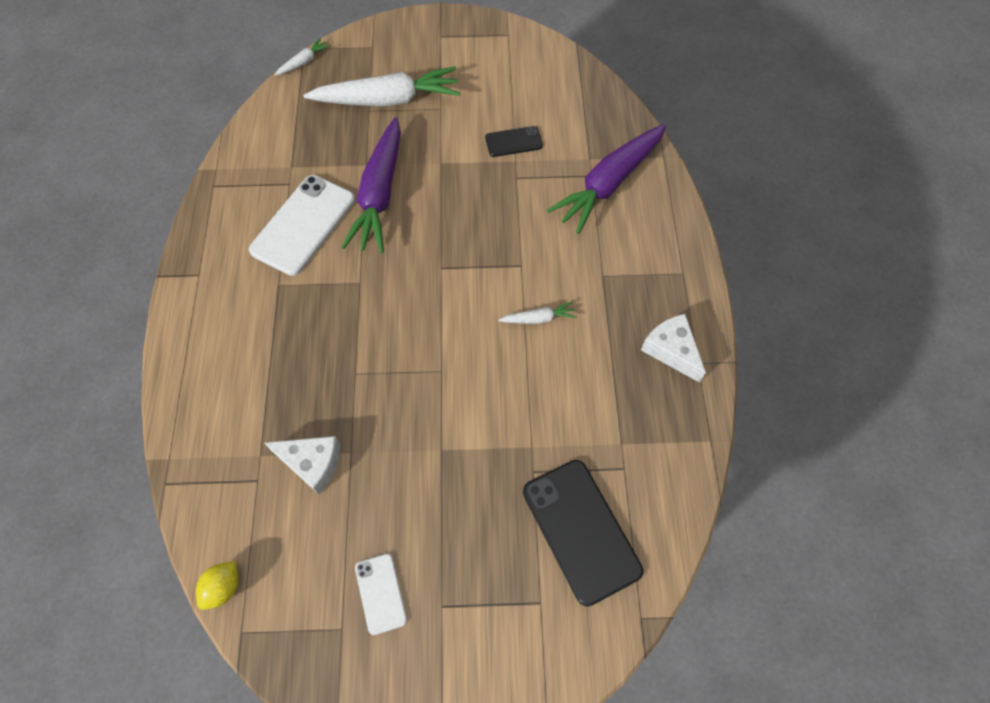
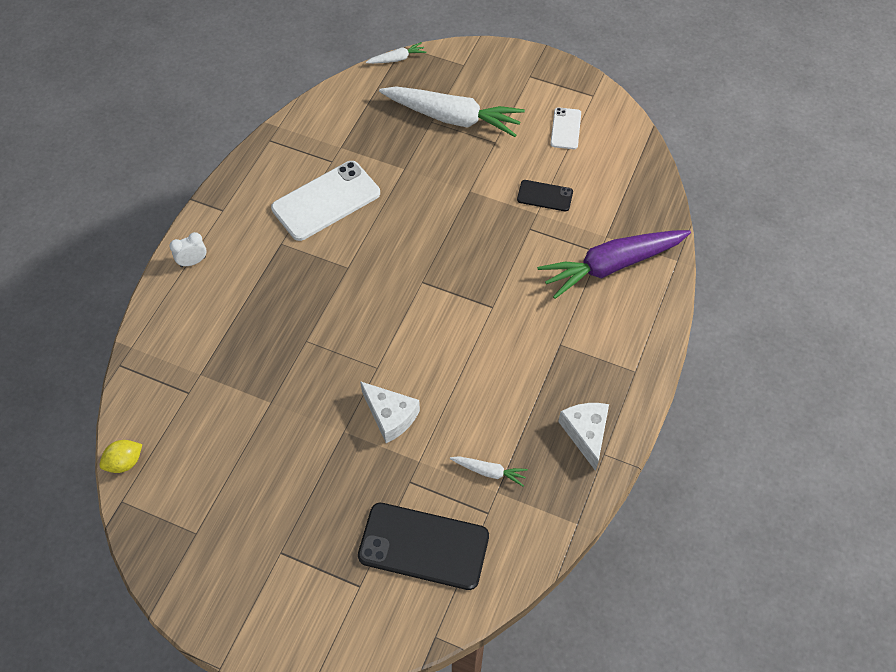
camera: 25 degrees right, 5 degrees down
white cheese [264,436,341,495] -> white cheese moved to [360,381,420,443]
purple carrot [341,117,401,253] -> none
white phone [355,554,407,635] -> white phone moved to [550,107,581,149]
white carrot [498,301,577,324] -> white carrot moved to [450,456,528,486]
black phone [523,460,643,607] -> black phone turned 75 degrees counterclockwise [358,503,489,590]
none -> white clock [169,232,207,267]

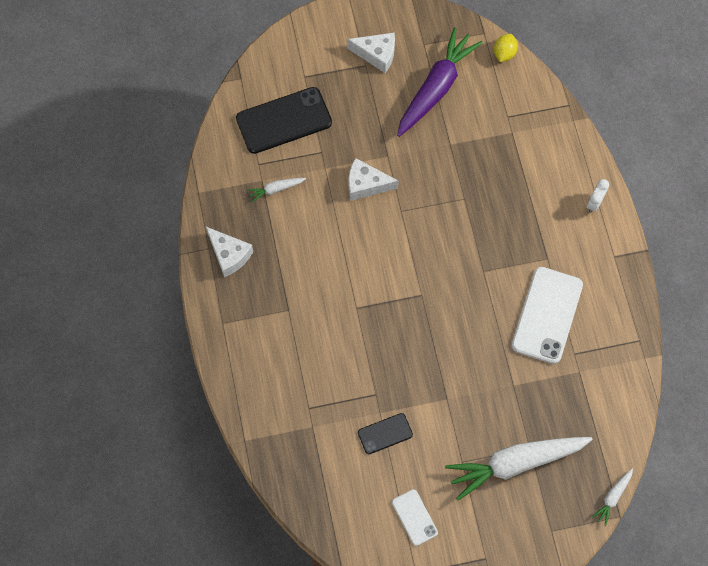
camera: 145 degrees right, 10 degrees up
purple carrot [537,230,691,299] -> purple carrot moved to [397,27,483,137]
none -> white cheese [347,33,395,73]

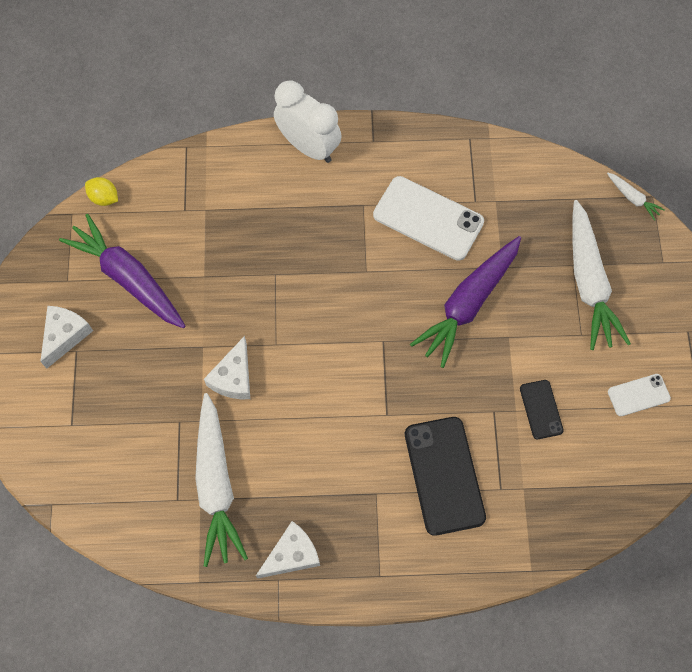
camera: 80 degrees left, 0 degrees up
black phone [236,87,332,154] -> black phone moved to [405,417,486,536]
white carrot [247,178,306,203] -> white carrot [195,393,248,567], size x2.30
white clock [587,179,609,213] -> white clock [274,80,342,163], size x2.23
none -> purple carrot [410,236,521,368]

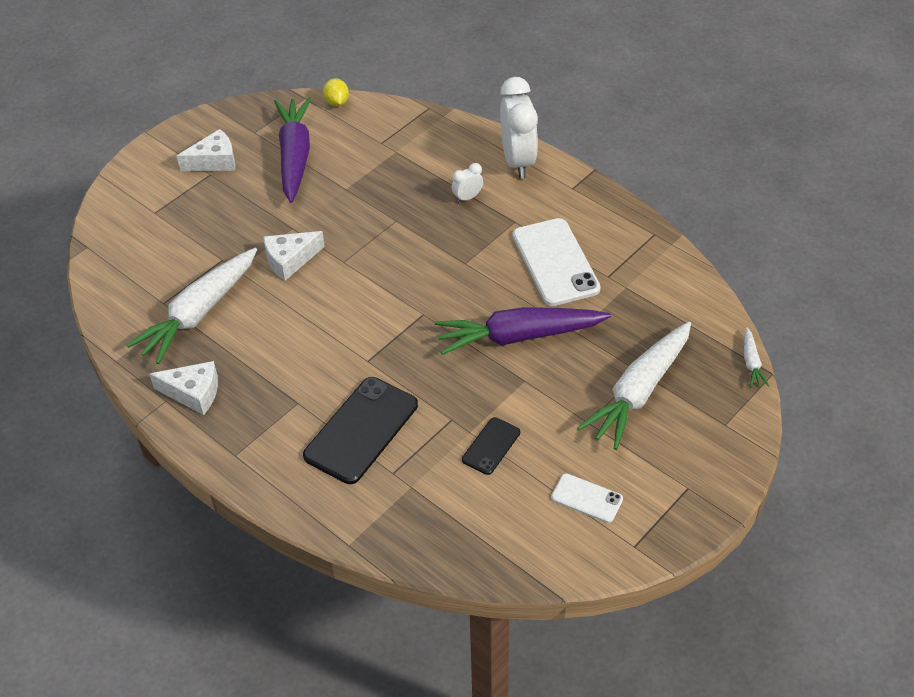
camera: 45 degrees right, 20 degrees down
none -> white clock [452,163,483,203]

